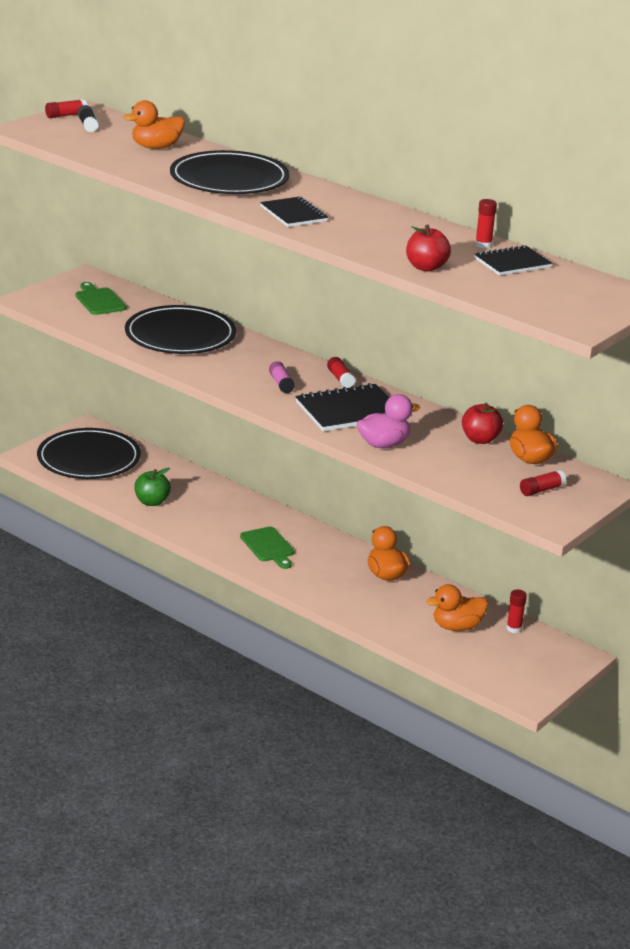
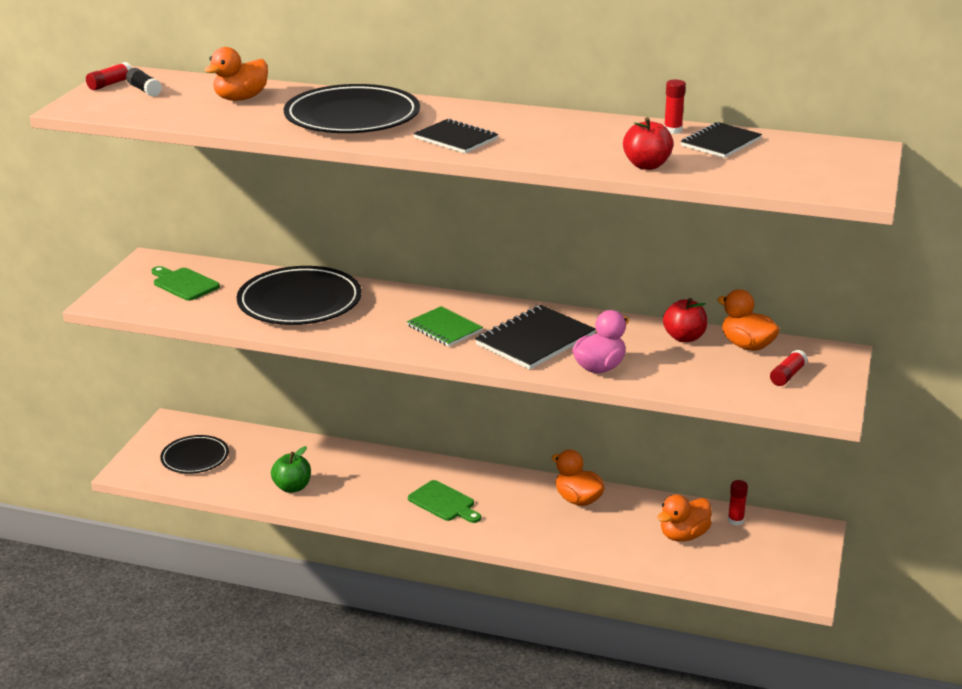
camera: 20 degrees left, 0 degrees up
black plate [37,428,141,479] -> black plate [160,435,229,474], size x0.59
pink glue stick [269,361,295,393] -> green notebook [407,306,483,347]
red glue stick [327,357,355,388] -> none

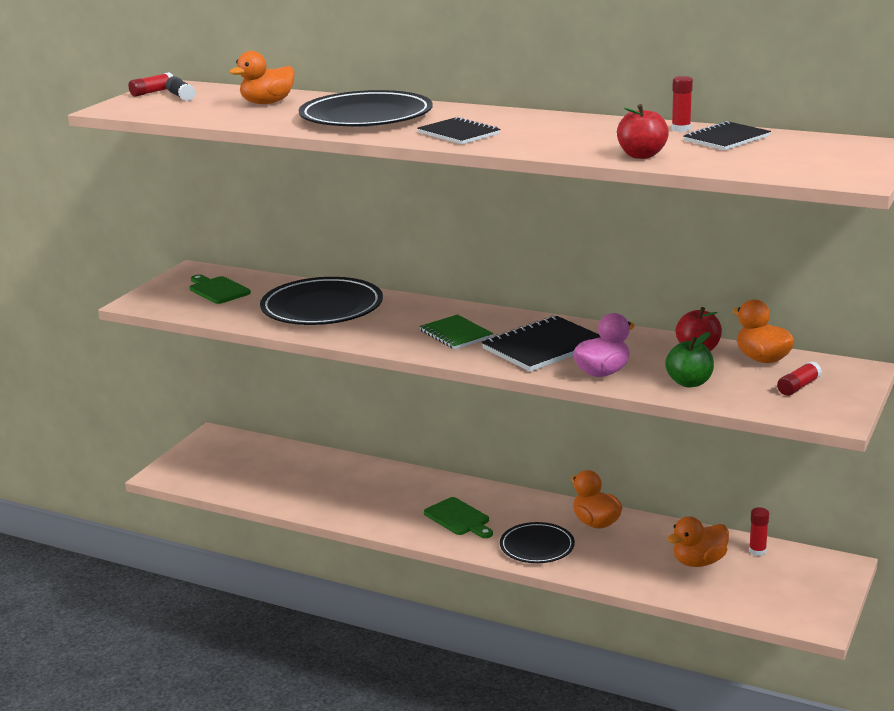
camera: 10 degrees right, 5 degrees down
black plate [160,435,229,474] -> black plate moved to [500,522,575,563]
green apple [271,446,311,493] -> green apple moved to [665,332,714,387]

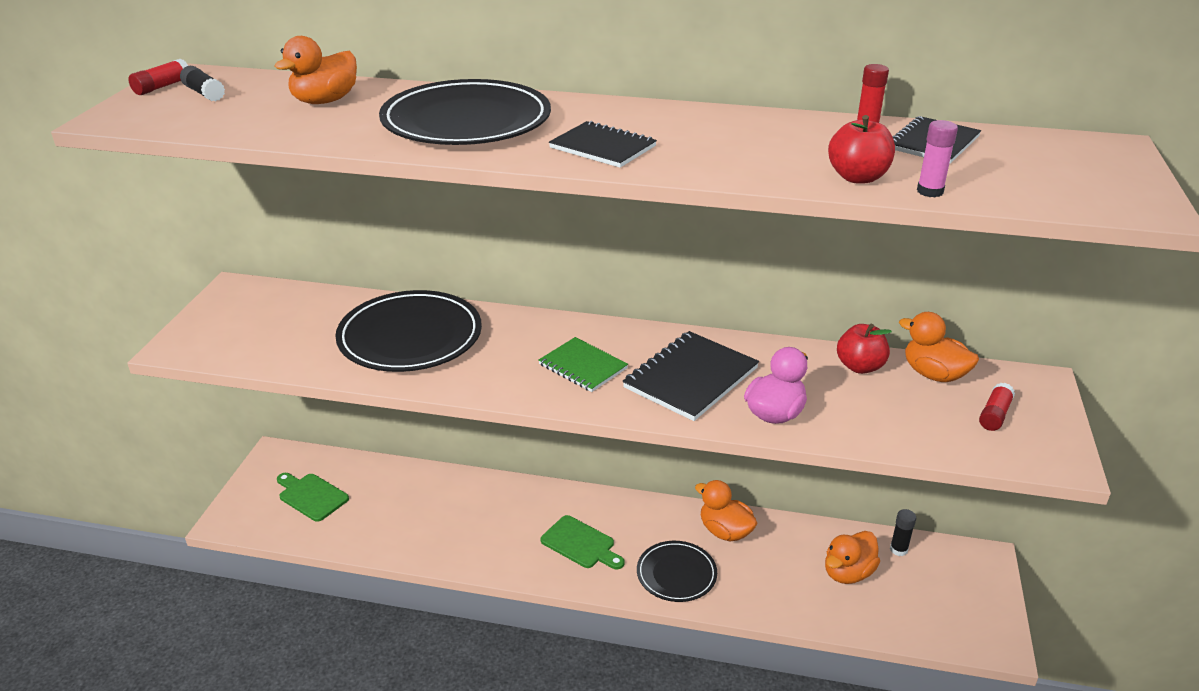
camera: 15 degrees left, 10 degrees up
green cutting board [190,275,251,304] -> green cutting board moved to [277,473,349,522]
green apple [665,332,714,387] -> none
red glue stick [749,507,769,556] -> black glue stick [890,509,916,556]
none -> pink glue stick [917,120,958,197]

